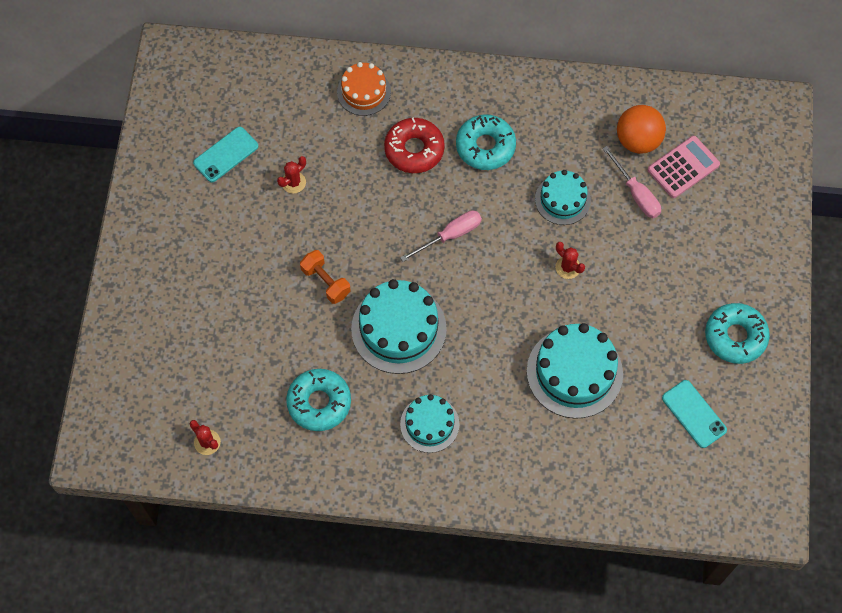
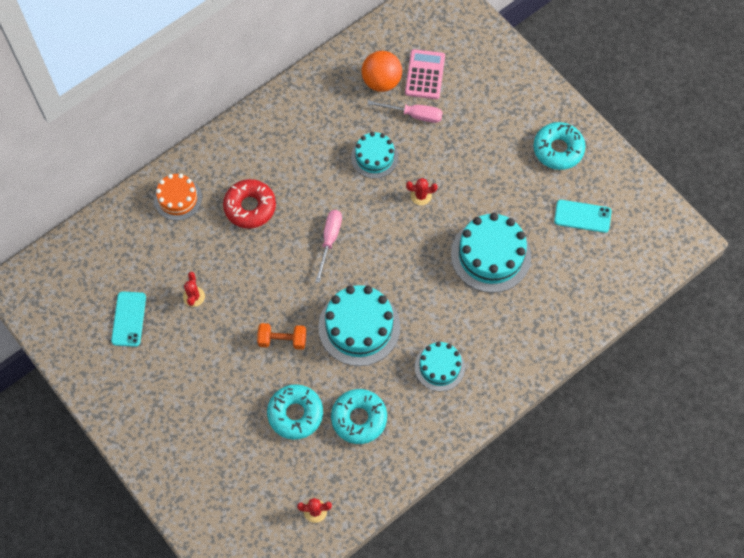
camera: 45 degrees left, 0 degrees up
turquoise donut [456,115,516,170] -> turquoise donut moved to [267,384,323,440]

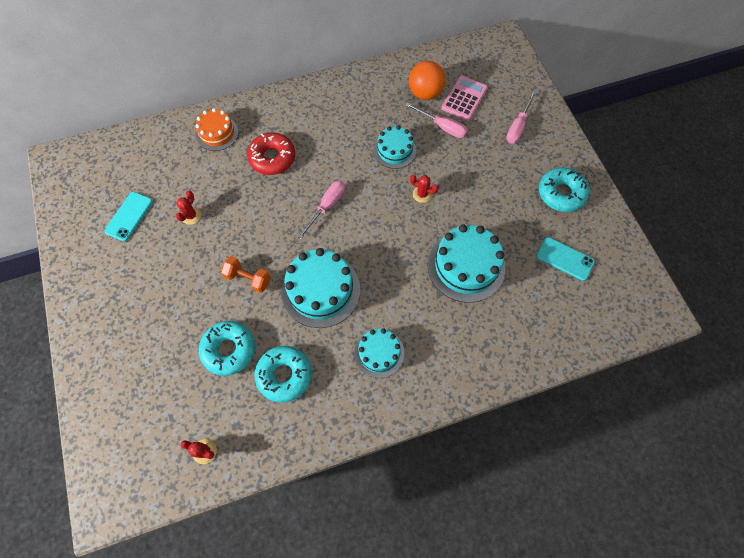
camera: 20 degrees right, 0 degrees up
none -> pink screwdriver [506,91,536,144]

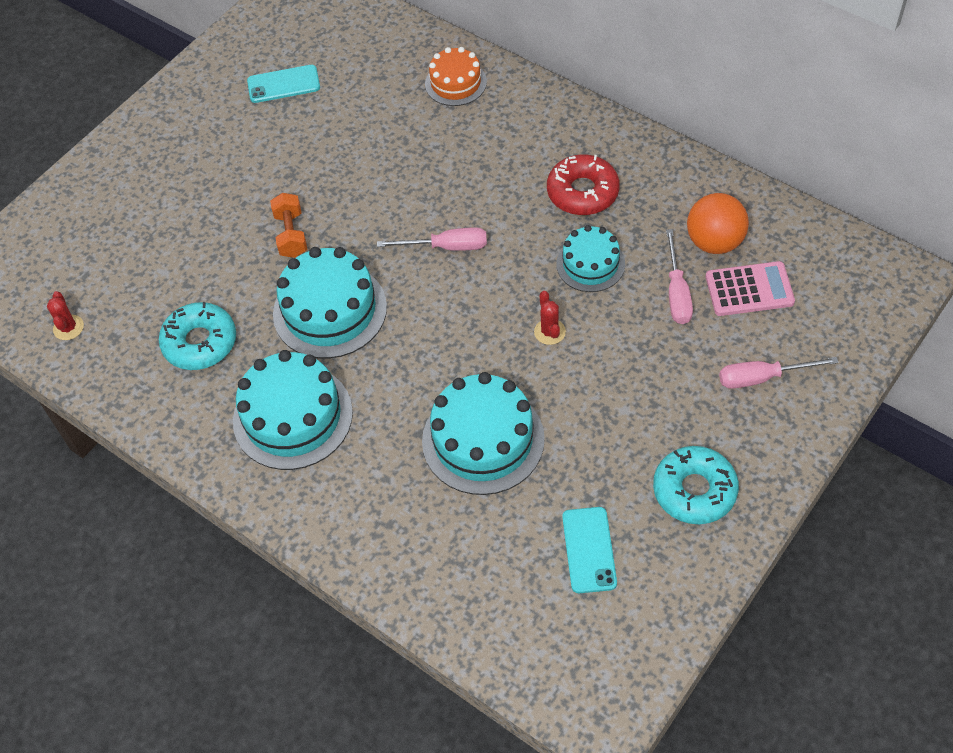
camera: 60 degrees right, 10 degrees down
red cactus [176,191,201,225] -> none
turquoise donut [199,321,255,376] -> none
red donut [247,133,295,175] -> red donut moved to [547,154,620,215]
turquoise cake [354,328,404,378] -> turquoise cake [233,350,353,470], size x1.65

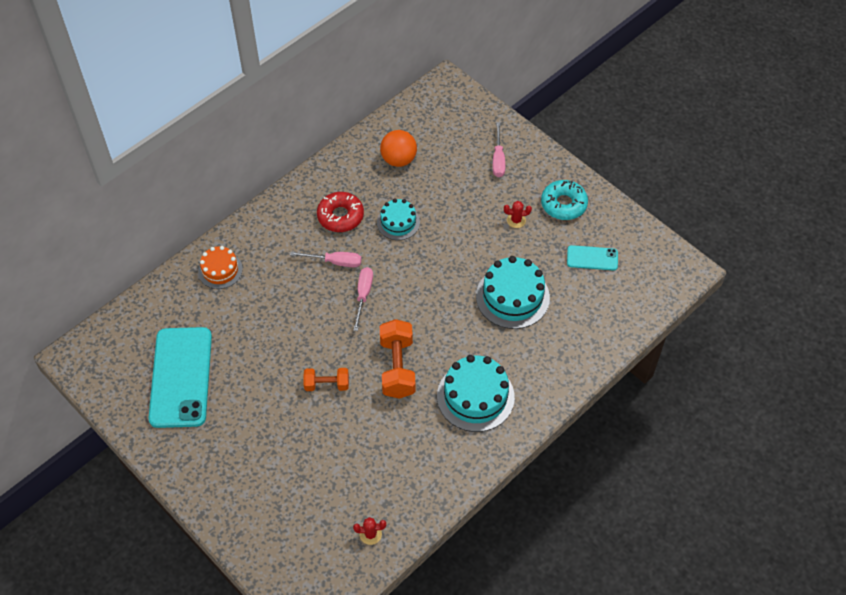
camera: 85 degrees left, 0 degrees up
turquoise donut [159,302,236,370] -> none
turquoise phone [247,65,320,103] -> turquoise phone [148,327,212,428], size x2.06
turquoise cake [273,247,387,359] -> orange dumbbell [380,319,416,399]
red cactus [534,291,566,345] -> red cactus moved to [504,201,532,228]
pink screwdriver [666,229,693,324] -> pink screwdriver moved to [290,252,362,267]
pink calculator [706,261,795,316] -> none

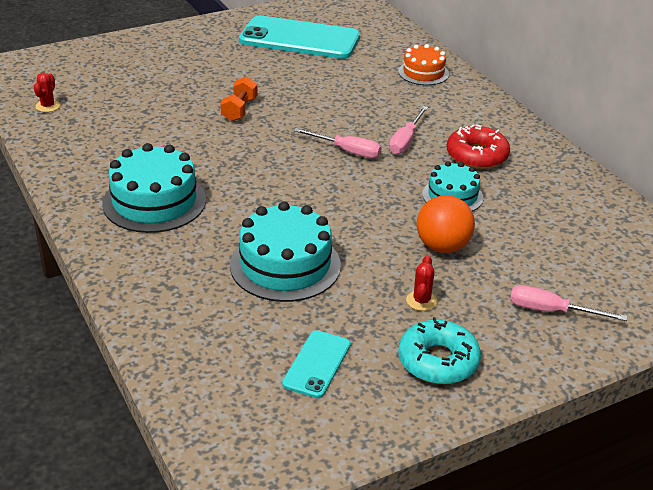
camera: 105 degrees right, 20 degrees down
orange ball [380,130,417,167] -> orange ball moved to [417,195,475,253]
orange dumbbell [380,319,416,399] -> none

